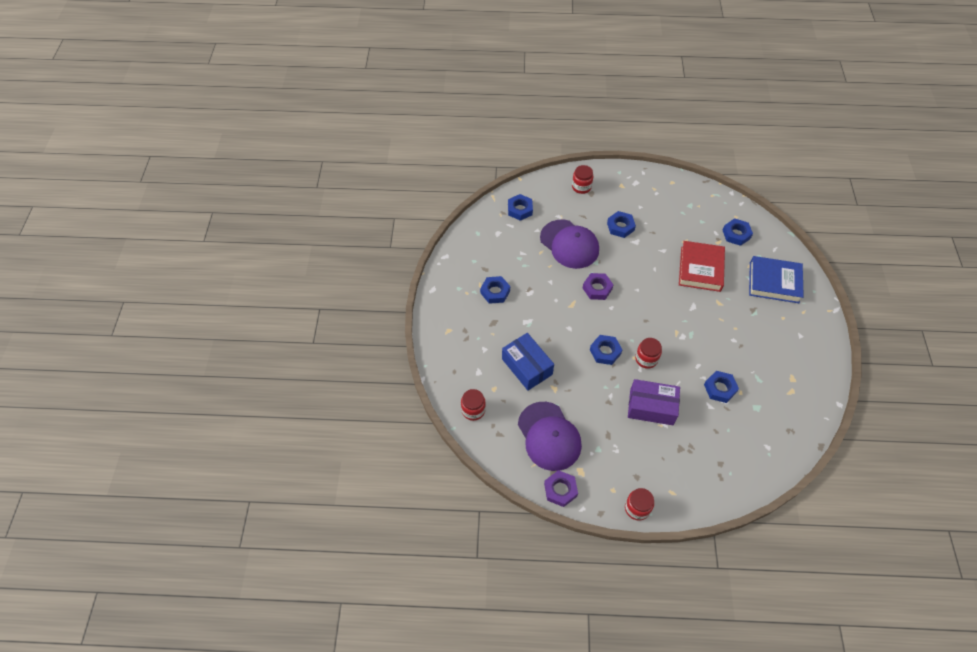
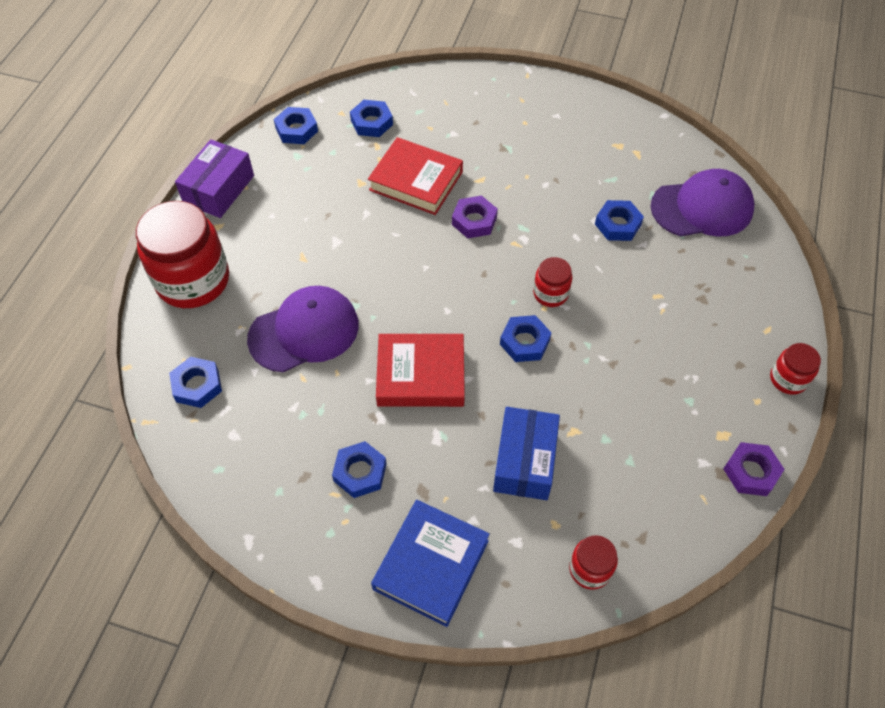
camera: 75 degrees left, 0 degrees up
blue box [502,333,554,390] -> blue box turned 60 degrees counterclockwise [493,407,560,500]
purple cap [518,402,582,471] -> purple cap moved to [650,169,754,237]
red jar [572,165,594,194] -> red jar [136,201,229,308], size x2.10
purple nut [583,273,613,300] -> purple nut moved to [452,196,498,238]
blue nut [607,211,636,238] -> blue nut moved to [274,107,318,144]
purple box [628,379,680,425] -> purple box moved to [175,139,254,218]
blue book [749,256,804,303] -> blue book moved to [371,500,490,627]
none -> red book [376,334,465,407]

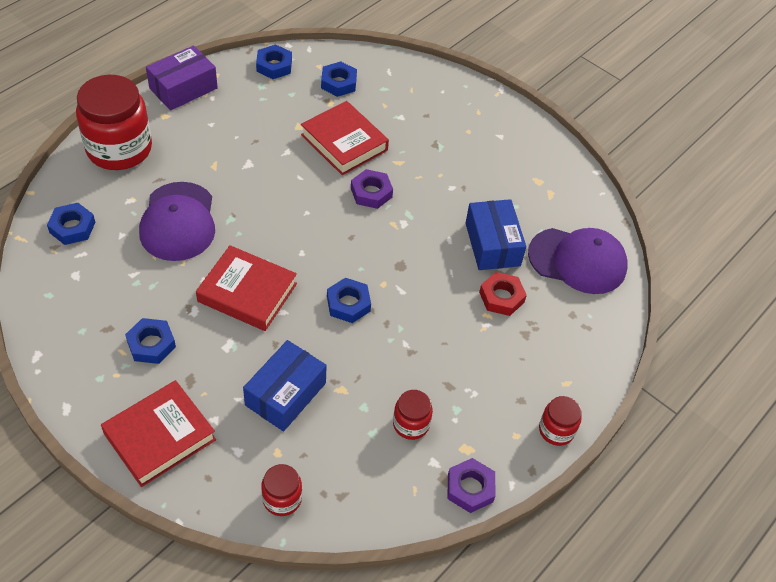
camera: 20 degrees right, 5 degrees down
purple cap [247,286,359,372] -> purple cap turned 90 degrees clockwise [139,182,215,261]
blue book [371,500,490,627] -> red book [101,380,216,487]
red jar [533,257,572,307] -> red jar moved to [393,390,433,440]
blue nut [595,200,644,241] -> blue box [465,199,526,270]
none -> red nut [479,272,527,316]

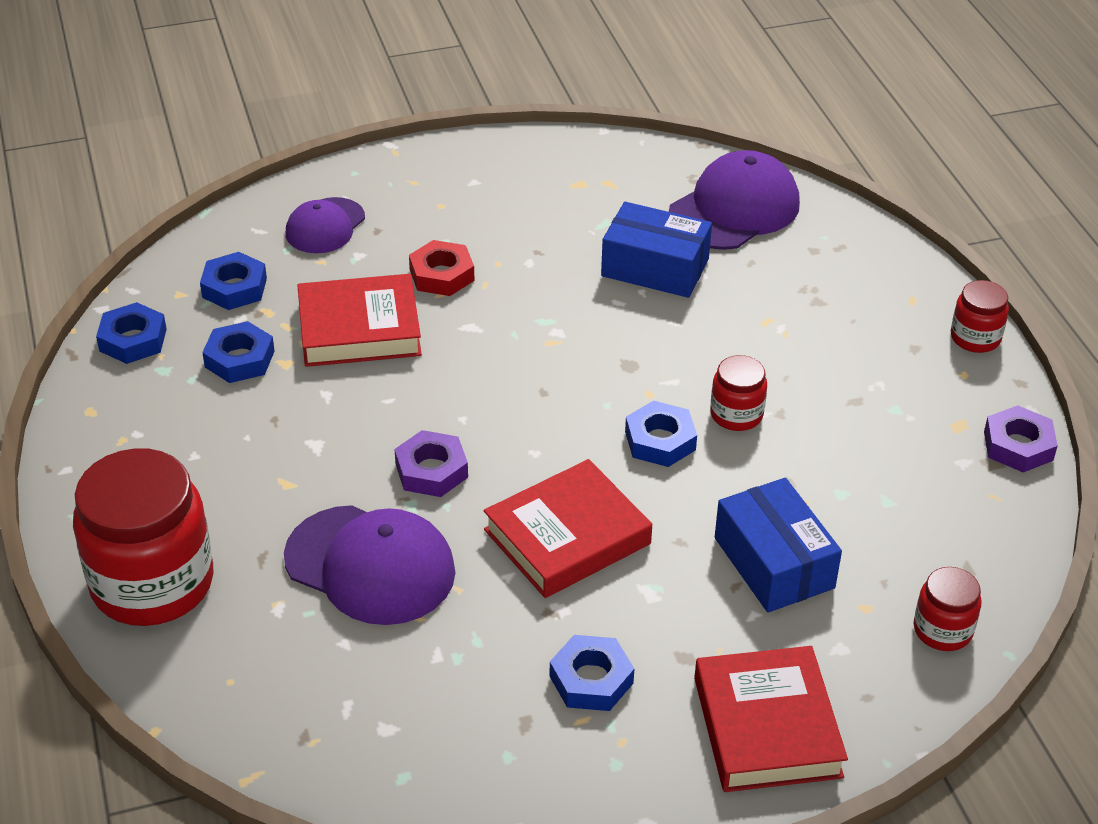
camera: 55 degrees left, 10 degrees down
blue nut [47,203,95,245] -> blue nut moved to [202,321,275,383]
purple box [146,45,218,111] -> none
purple nut [351,169,393,209] -> purple nut moved to [394,430,468,497]
red jar [393,390,433,440] -> red jar moved to [710,355,767,431]
red nut [479,272,527,316] -> red nut moved to [409,240,474,296]
none -> purple cap [286,197,365,253]

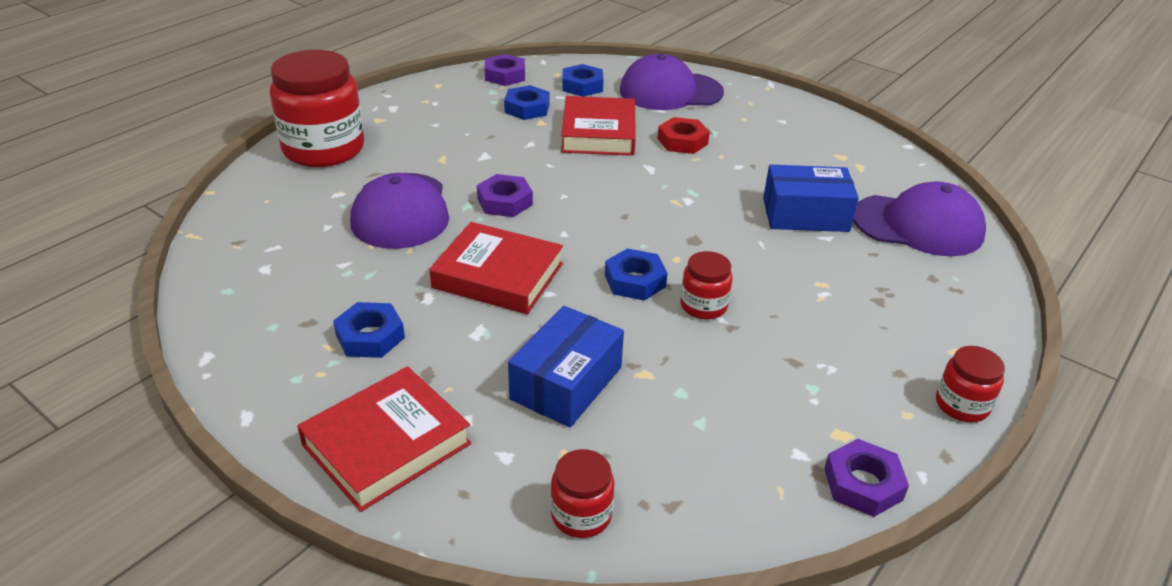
camera: 55 degrees right, 5 degrees down
blue nut [96,302,167,364] -> purple nut [485,54,525,86]
purple cap [286,197,365,253] -> purple cap [620,54,724,110], size x1.63
red book [297,274,422,367] -> red book turned 45 degrees clockwise [561,96,636,156]
blue box [601,202,712,298] -> blue box turned 75 degrees counterclockwise [763,165,859,232]

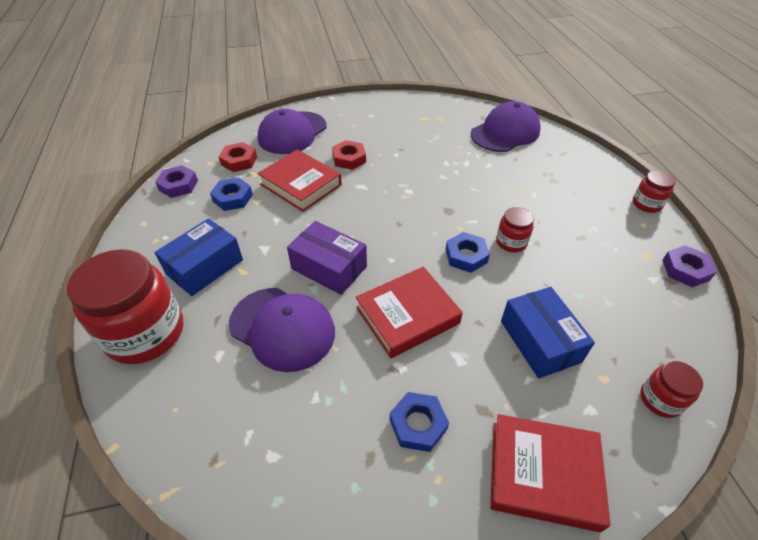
camera: 50 degrees left, 10 degrees up
red book [297,366,472,512] -> red book turned 75 degrees counterclockwise [490,414,611,532]
purple nut [477,174,533,217] -> purple box [287,221,367,295]
blue nut [562,64,603,97] -> red nut [219,142,257,172]
blue box [763,165,859,232] -> blue box moved to [155,218,243,296]

